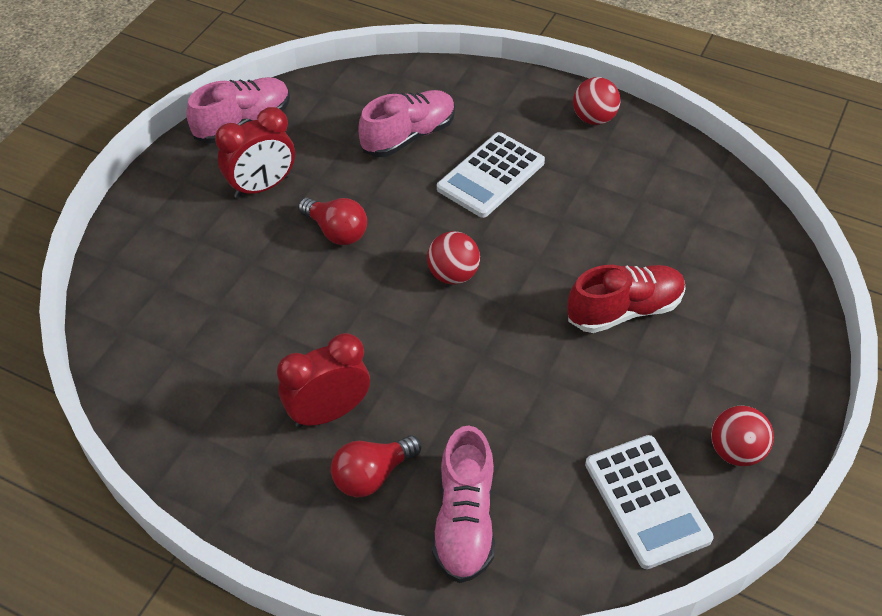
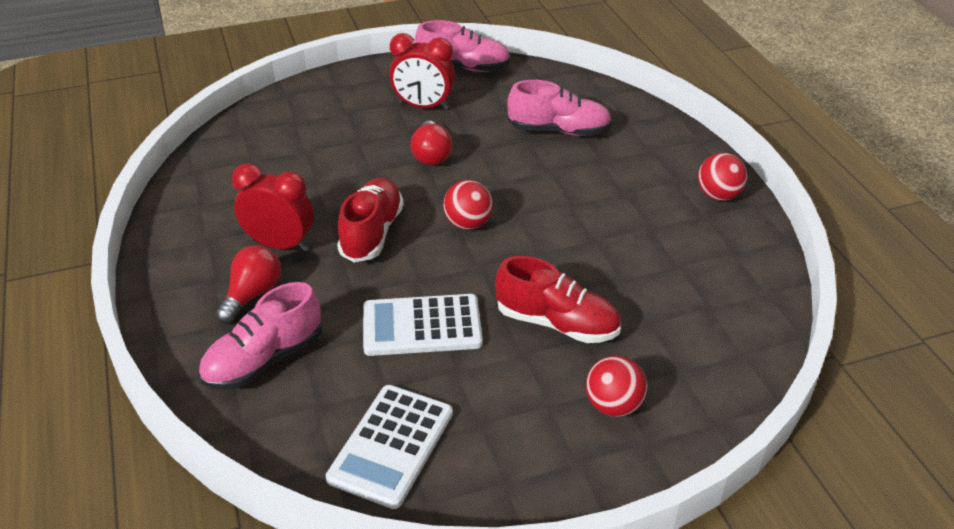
camera: 45 degrees right, 10 degrees down
red light bulb [331,435,422,498] -> red light bulb turned 105 degrees clockwise [215,245,281,324]
white calculator [437,132,545,218] -> white calculator moved to [363,294,483,356]
red ball [711,405,774,466] -> red ball moved to [586,355,647,417]
none -> red shoe [337,178,404,262]

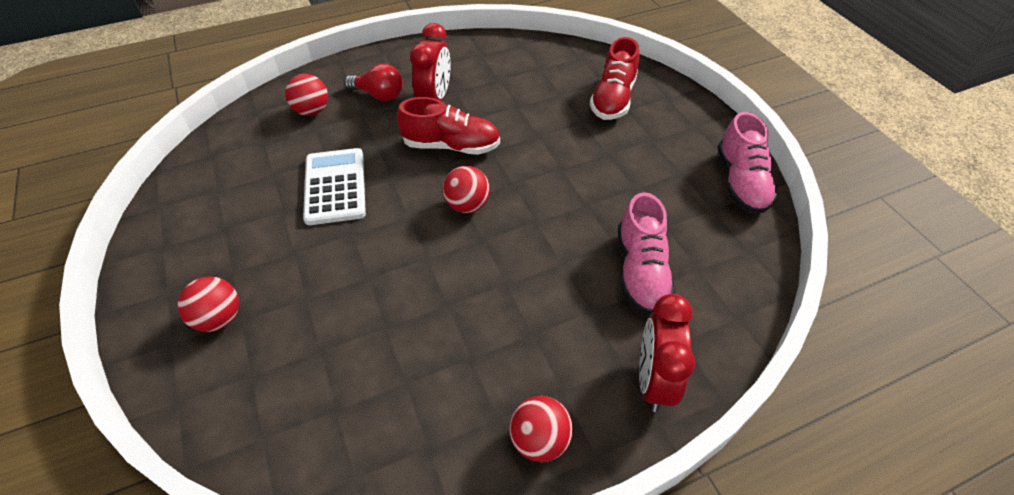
camera: 85 degrees right, 10 degrees up
pink shoe [198,282,322,390] -> red ball [285,74,328,116]
white calculator [326,385,453,509] -> none
red clock [389,33,456,110] -> red clock moved to [639,294,695,412]
red light bulb [411,121,452,165] -> none
red shoe [495,256,621,343] -> red shoe moved to [590,37,639,120]

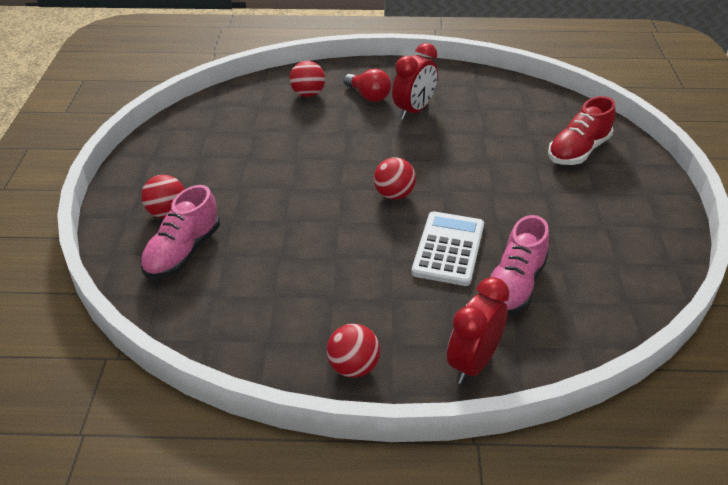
camera: 25 degrees right, 10 degrees down
white calculator [303,148,366,225] -> white calculator moved to [411,211,484,286]
red shoe [397,97,500,155] -> none
pink shoe [718,112,778,214] -> pink shoe moved to [140,185,220,279]

